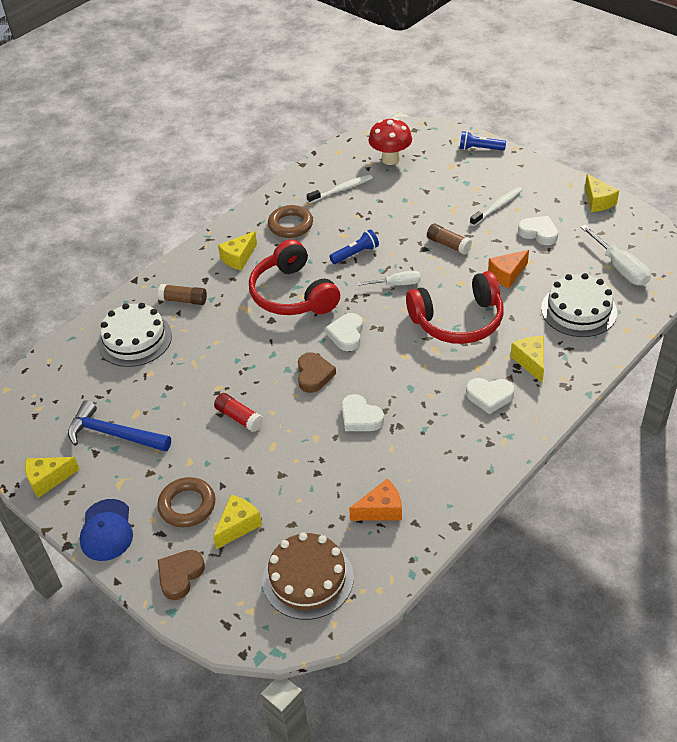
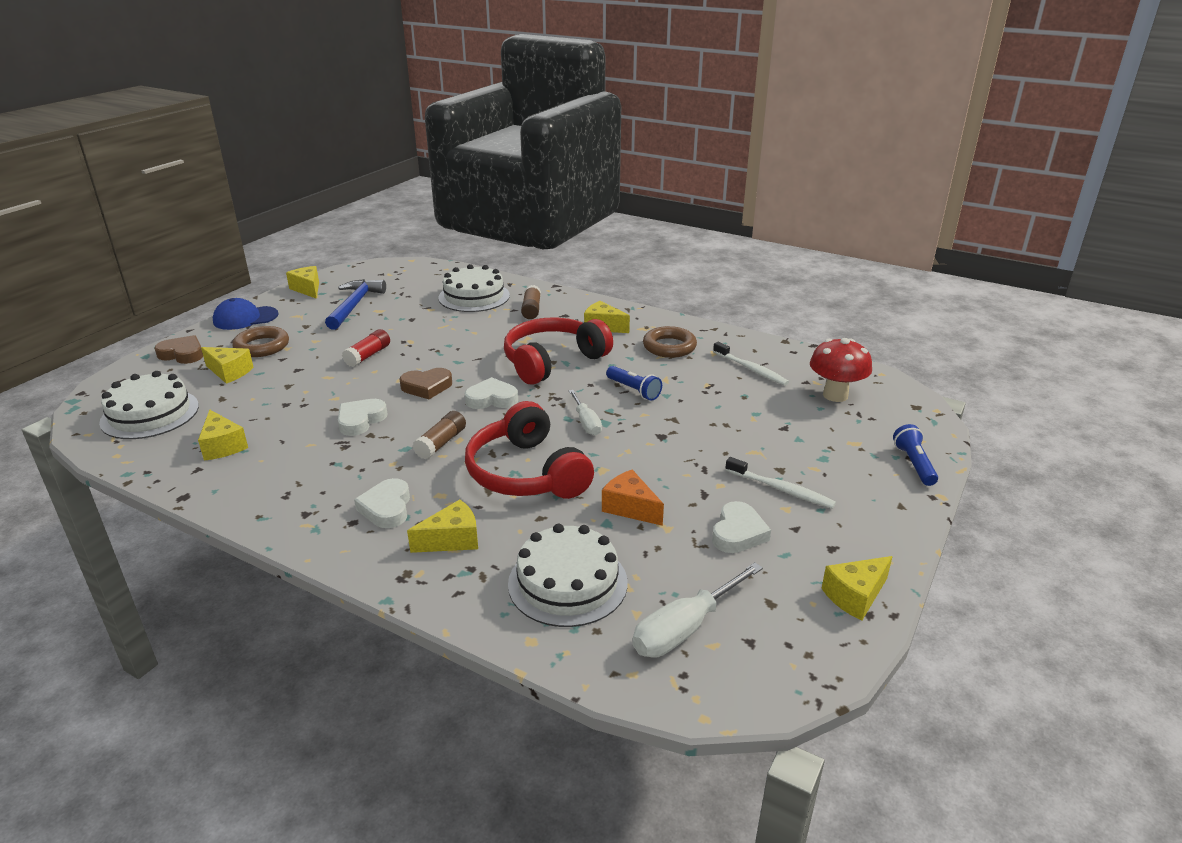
camera: 75 degrees right, 15 degrees down
brown cake [262,532,354,620] -> white cake [99,371,199,439]
orange cheese [349,479,402,521] -> yellow cheese [198,410,248,461]
brown glue stick [427,224,472,254] -> brown glue stick moved to [413,411,466,459]

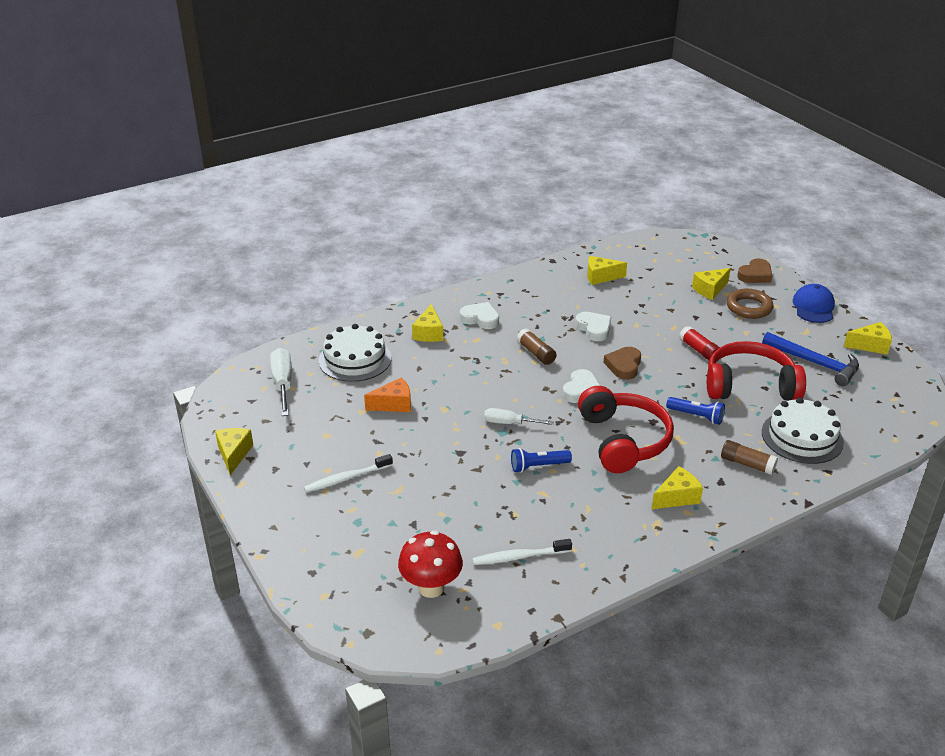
camera: 120 degrees right, 5 degrees up
white cake [99,371,199,439] -> none
red headphones [465,401,594,499] -> red headphones moved to [707,341,806,401]
brown ring [643,326,697,358] -> none
white heart [712,501,771,553] -> none
blue flashlight [893,424,938,486] -> blue flashlight moved to [666,397,725,425]

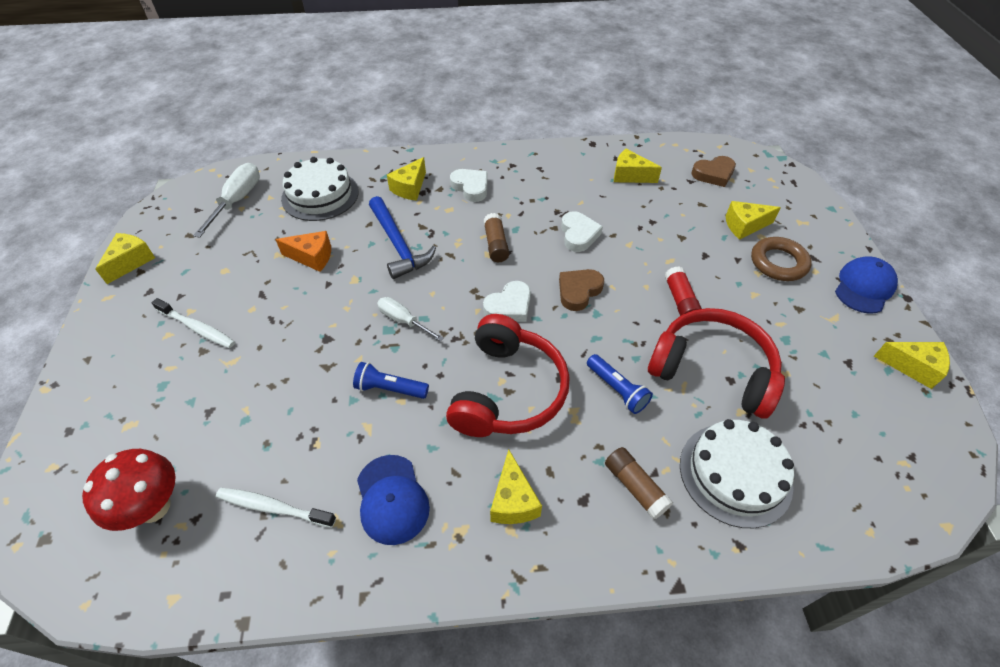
camera: 25 degrees right, 15 degrees up
white toothbrush [304,454,393,493] -> white toothbrush turned 150 degrees counterclockwise [152,298,235,348]
yellow cheese [652,466,703,509] -> yellow cheese turned 90 degrees clockwise [490,449,542,524]
brown heart [737,258,772,283] -> brown heart moved to [692,156,736,187]
blue hammer [762,332,859,386] -> blue hammer moved to [369,196,436,279]
none -> blue cap [357,455,430,545]

